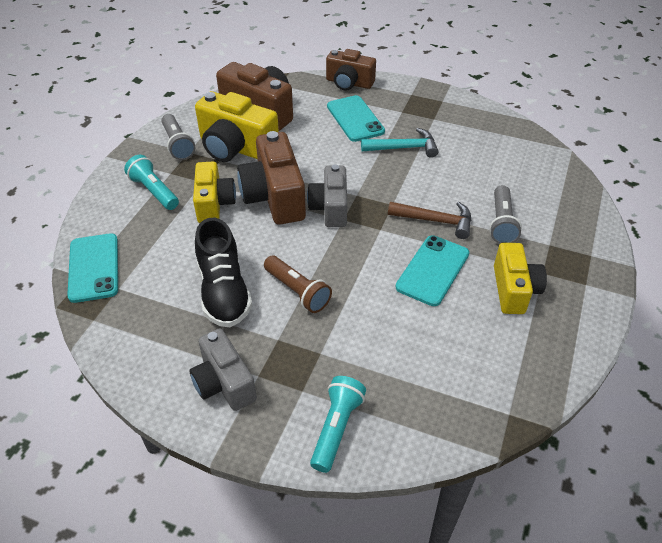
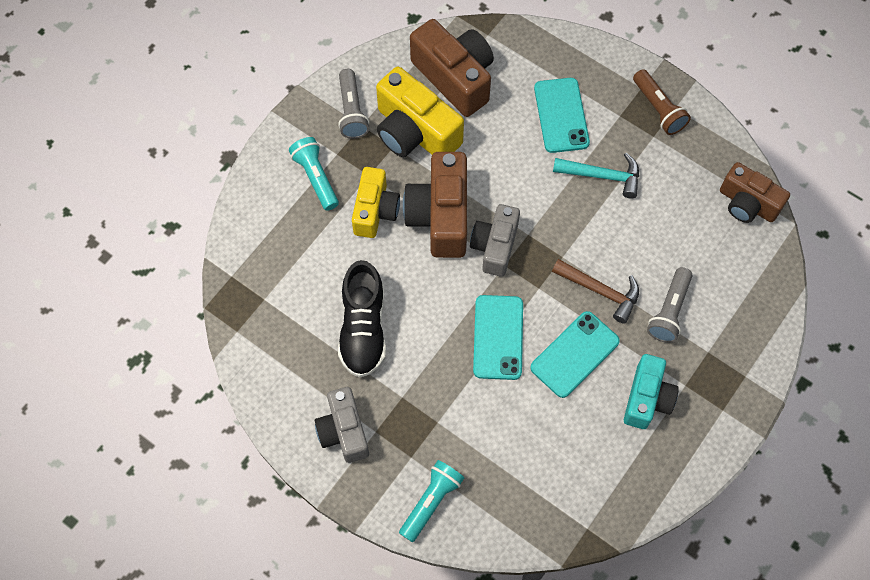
camera: 15 degrees right, 20 degrees up
turquoise phone [67,233,118,303] -> turquoise phone moved to [473,295,523,380]
brown flashlight [264,256,332,313] -> brown flashlight moved to [633,69,691,135]
brown camera [326,49,376,90] -> brown camera moved to [720,162,790,223]
yellow camera [494,243,547,314] -> turquoise camera [624,354,679,429]

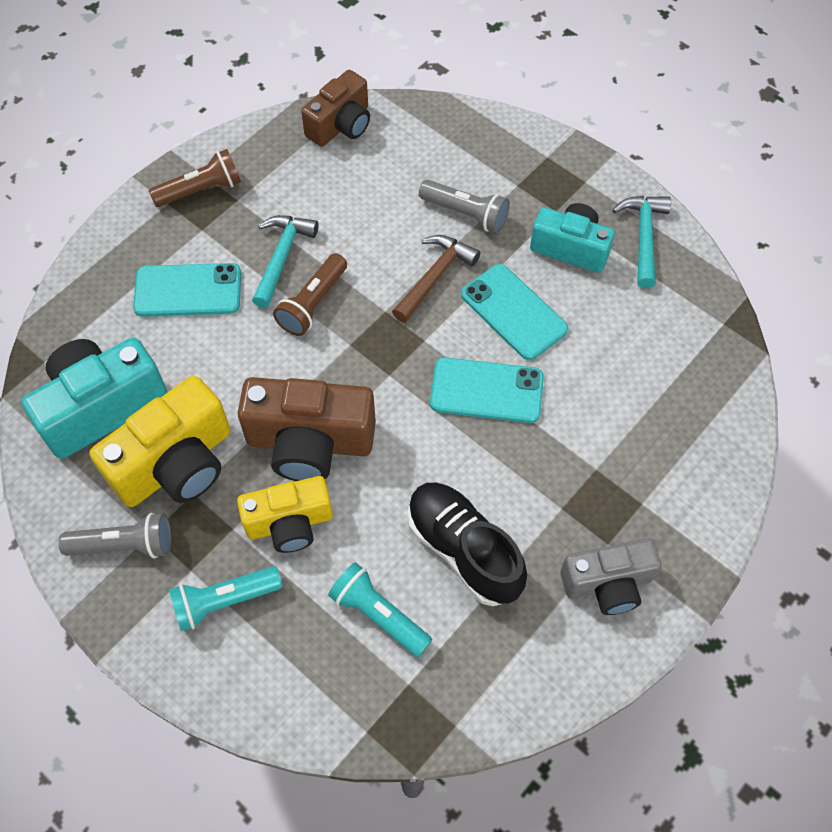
camera: 85 degrees left, 5 degrees down
black shoe [338,260,386,378] -> black shoe turned 135 degrees counterclockwise [408,482,527,606]
yellow camera [352,167,400,238] -> yellow camera turned 150 degrees clockwise [237,476,333,553]
turquoise flashlight [399,460,464,542] -> turquoise flashlight moved to [328,562,432,657]
brown camera [410,19,494,117] -> turquoise camera [22,337,168,459]
grey camera [470,204,520,277] -> none
none -> brown flashlight [273,253,347,336]
none -> turquoise hammer [613,196,671,288]

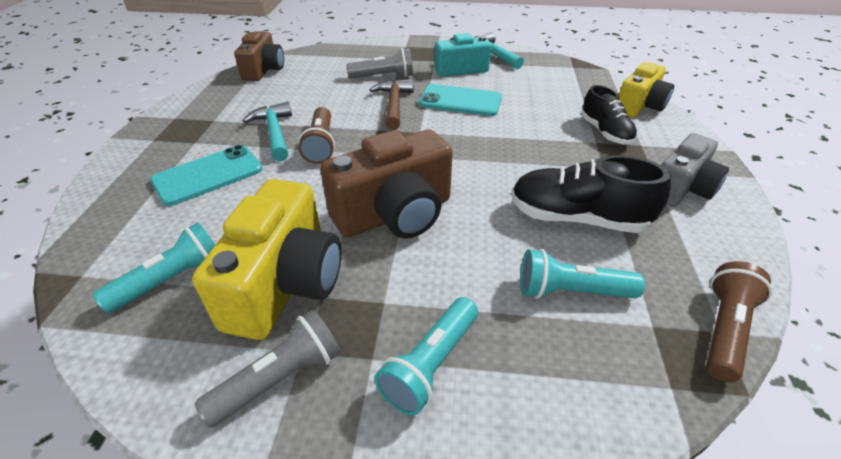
camera: 35 degrees left, 20 degrees down
turquoise camera [22,337,168,459] -> turquoise flashlight [93,222,215,313]
brown flashlight [149,149,241,207] -> brown flashlight moved to [706,261,772,383]
yellow camera [237,476,333,553] -> yellow camera moved to [619,62,674,118]
turquoise phone [430,357,544,423] -> none
none -> black shoe [581,85,637,145]

